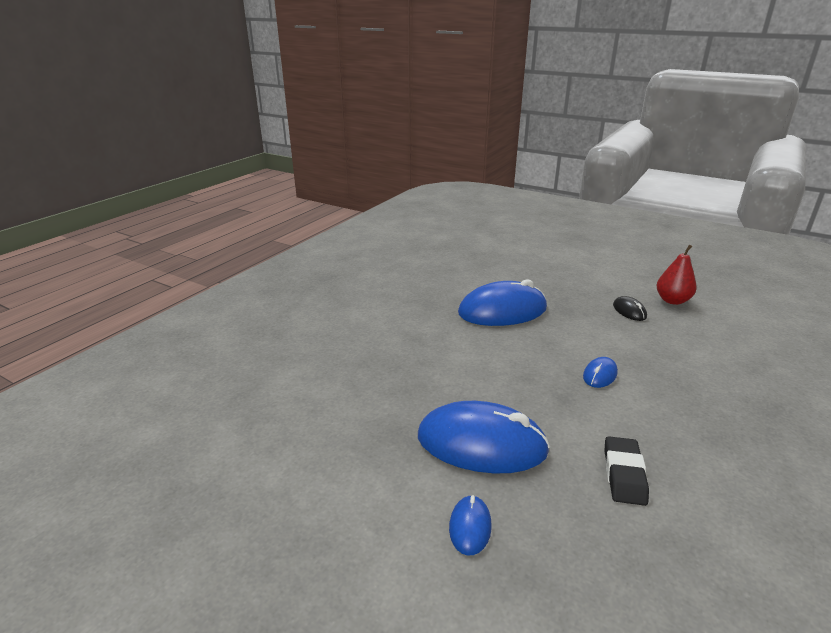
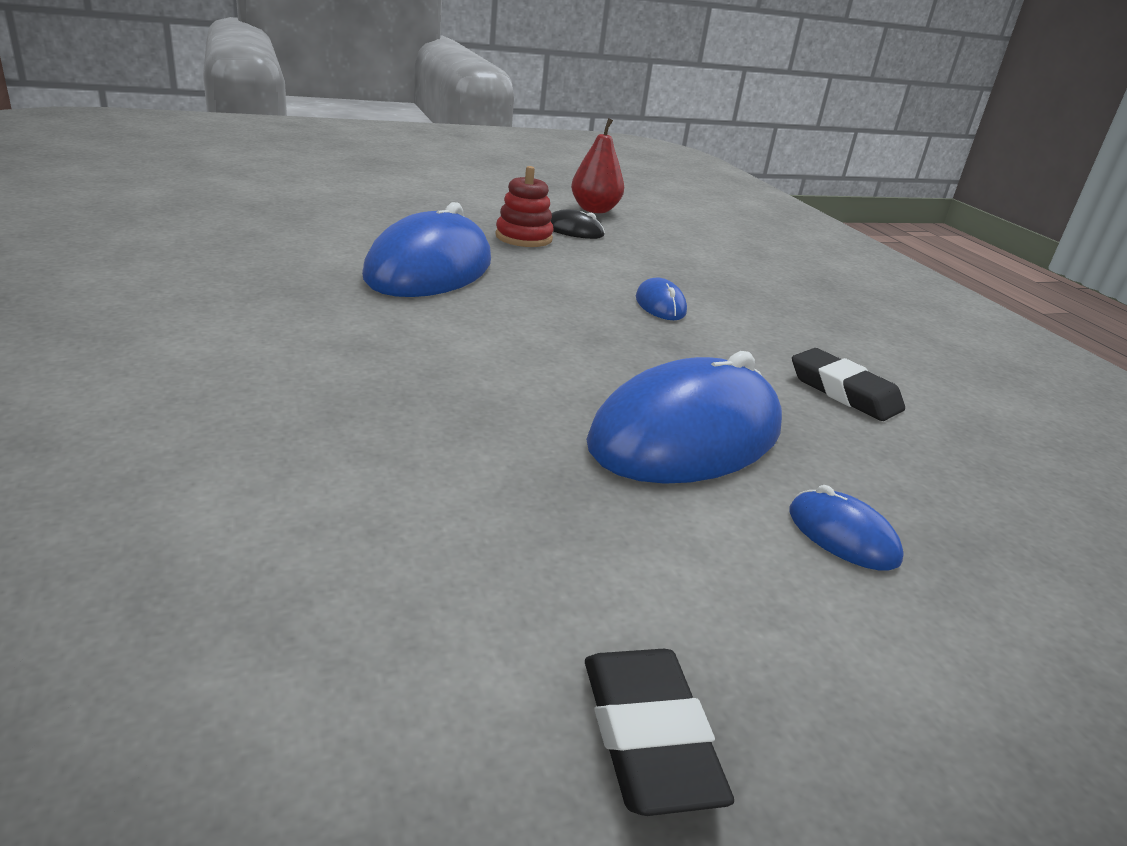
camera: 55 degrees left, 0 degrees up
none -> red stacking toy [495,166,554,247]
none -> black eraser [585,649,734,816]

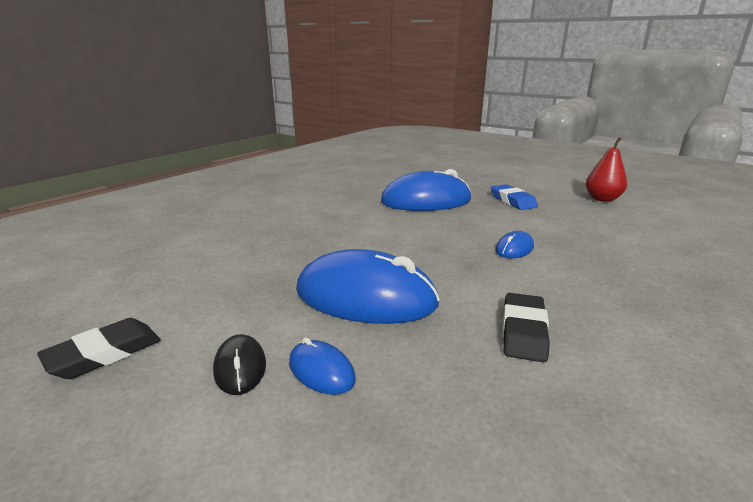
camera: 60 degrees right, 5 degrees down
red stacking toy [495,166,554,247] -> blue eraser [491,184,538,210]
black mouse [550,209,605,239] -> black mouse moved to [213,334,266,395]
blue mouse [789,485,904,570] -> blue mouse turned 60 degrees counterclockwise [289,338,356,395]

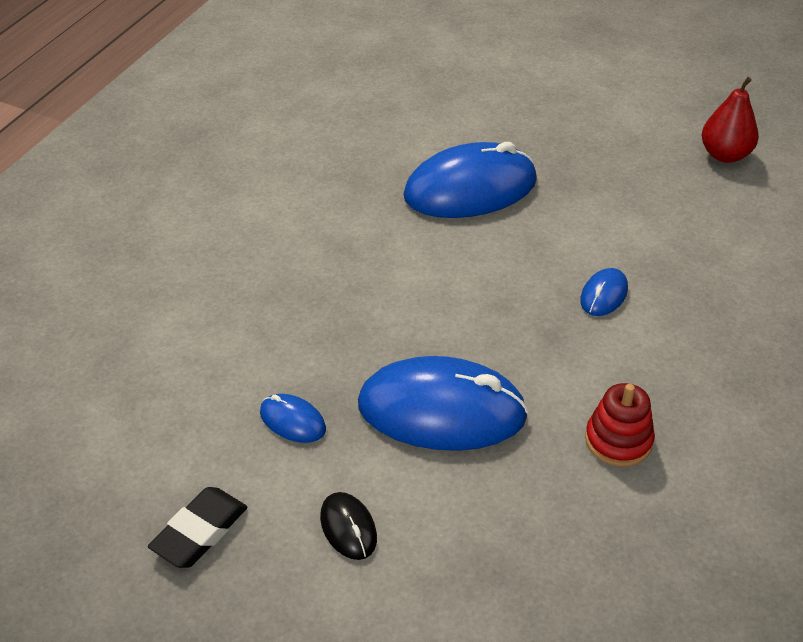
camera: 10 degrees left, 20 degrees up
blue mouse [289,338,356,395] -> blue mouse moved to [260,394,326,443]
blue eraser [491,184,538,210] -> none
black eraser [502,293,550,362] -> red stacking toy [585,383,655,467]

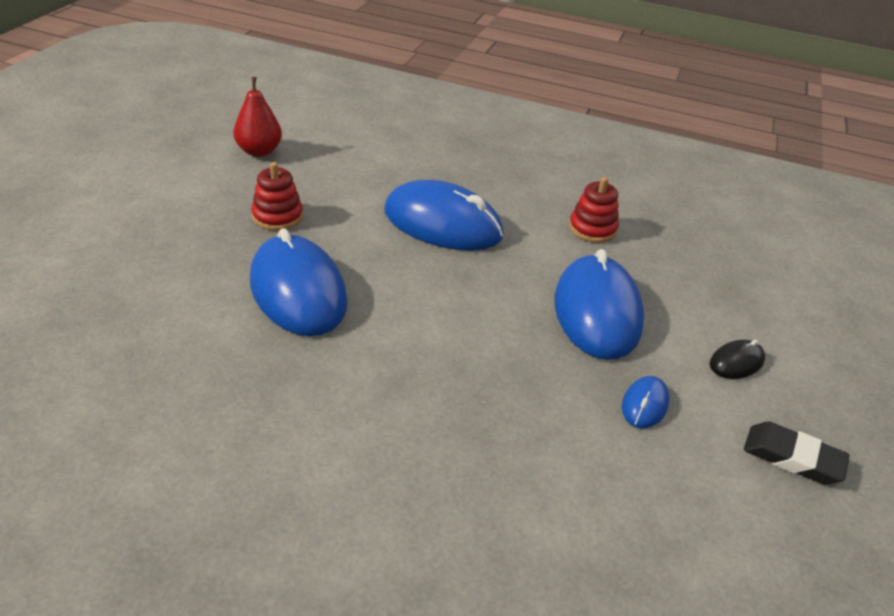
camera: 100 degrees left, 5 degrees down
blue mouse [580,268,628,316] -> blue mouse [384,180,503,251], size x2.26
none -> red stacking toy [251,162,303,231]

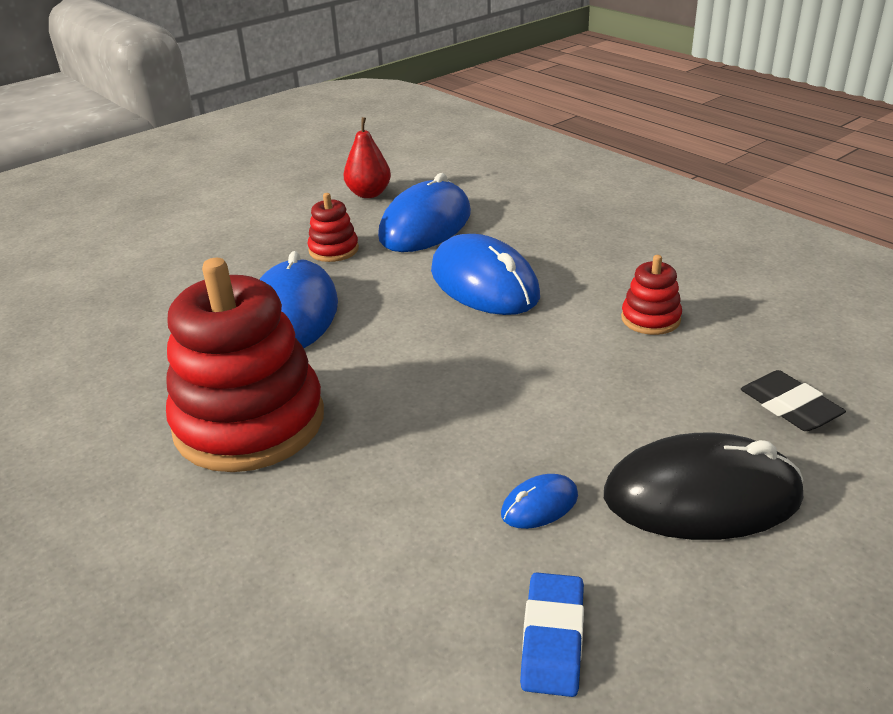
camera: 35 degrees right, 5 degrees down
blue mouse [554,249,644,360] -> blue mouse moved to [378,173,471,252]
black mouse [710,340,765,379] -> black mouse [604,433,804,540], size x2.26
black eraser [744,421,850,485] -> black eraser moved to [741,370,846,431]
none -> red stacking toy [166,258,324,472]
none -> blue eraser [520,572,584,697]

